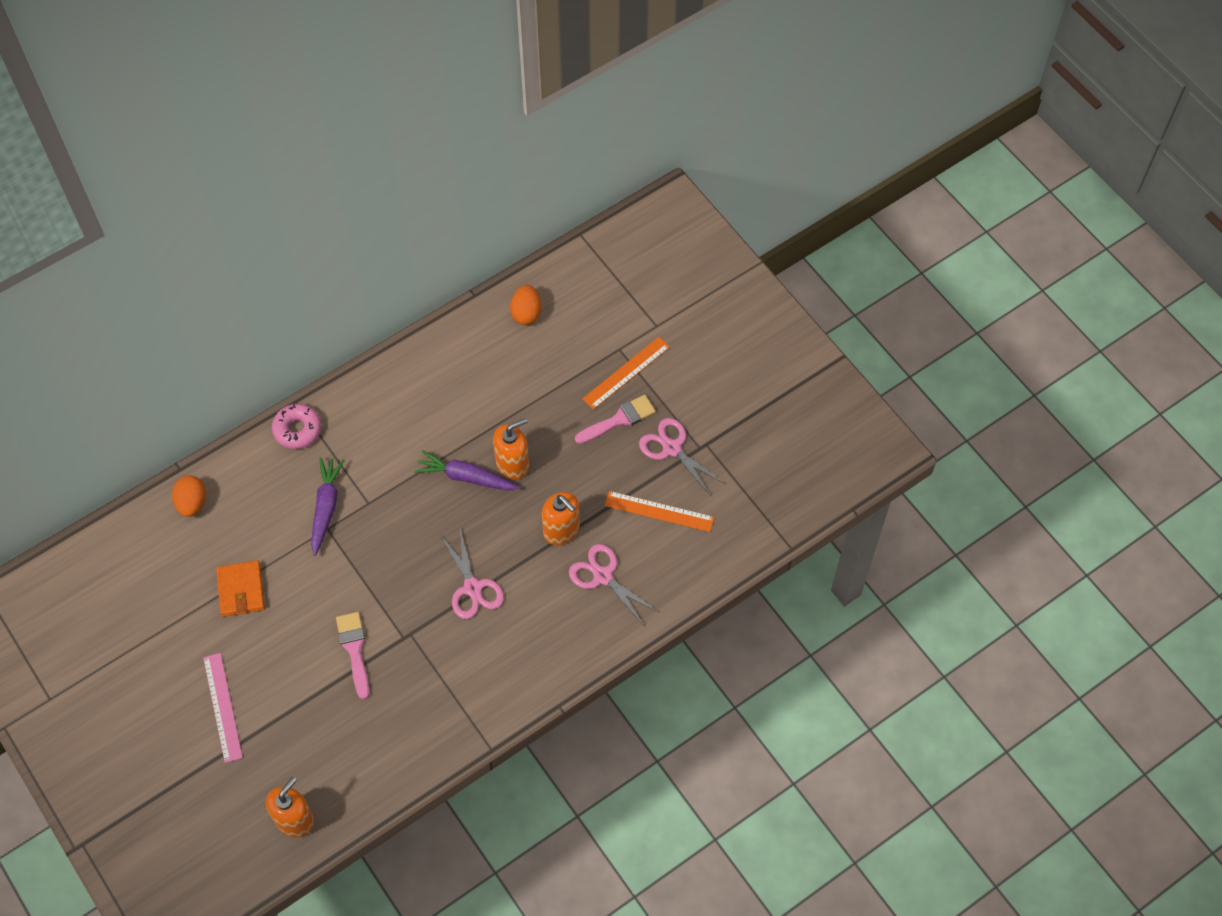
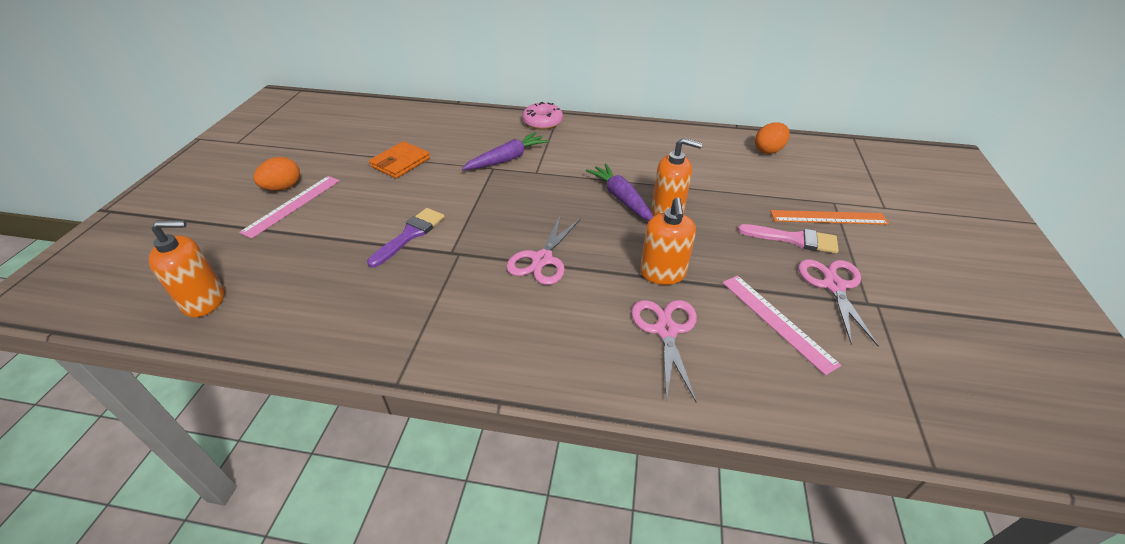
camera: 45 degrees right, 20 degrees down
orange egg [172,475,206,517] -> orange egg moved to [253,157,300,191]
pink brush [336,612,370,700] -> purple brush [367,208,445,268]
orange ruler [605,491,714,532] -> pink ruler [722,275,842,375]

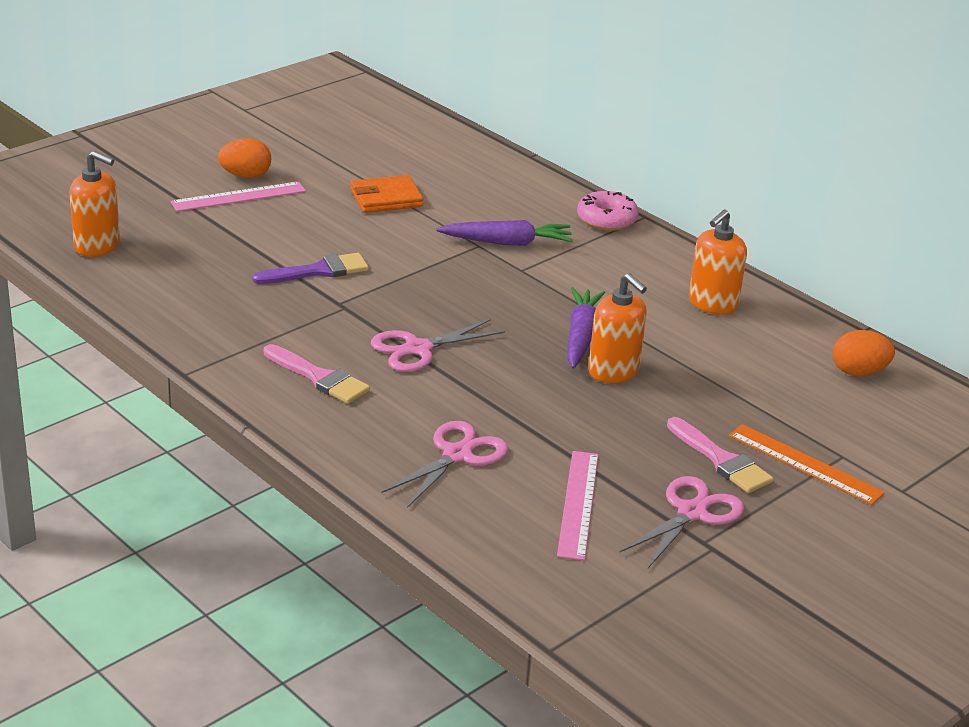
camera: 35 degrees right, 10 degrees down
orange soap dispenser [640,197,696,285] -> orange soap dispenser moved to [689,209,747,315]
none -> pink brush [264,344,370,404]

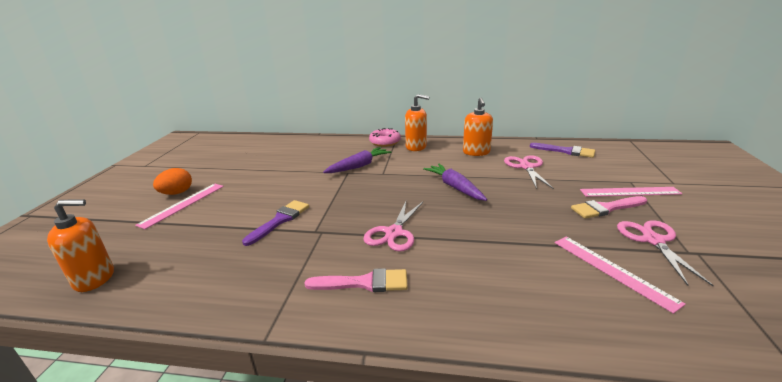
camera: 35 degrees left, 5 degrees down
orange wallet [351,175,423,213] -> none
pink scissors [381,421,508,508] -> pink scissors moved to [504,155,554,189]
orange soap dispenser [588,273,647,383] -> orange soap dispenser moved to [405,94,429,151]
pink brush [667,417,773,493] -> pink brush turned 150 degrees clockwise [571,196,647,219]
orange ruler [729,424,885,505] -> pink ruler [580,187,682,197]
orange egg [833,330,895,376] -> purple brush [530,143,595,158]

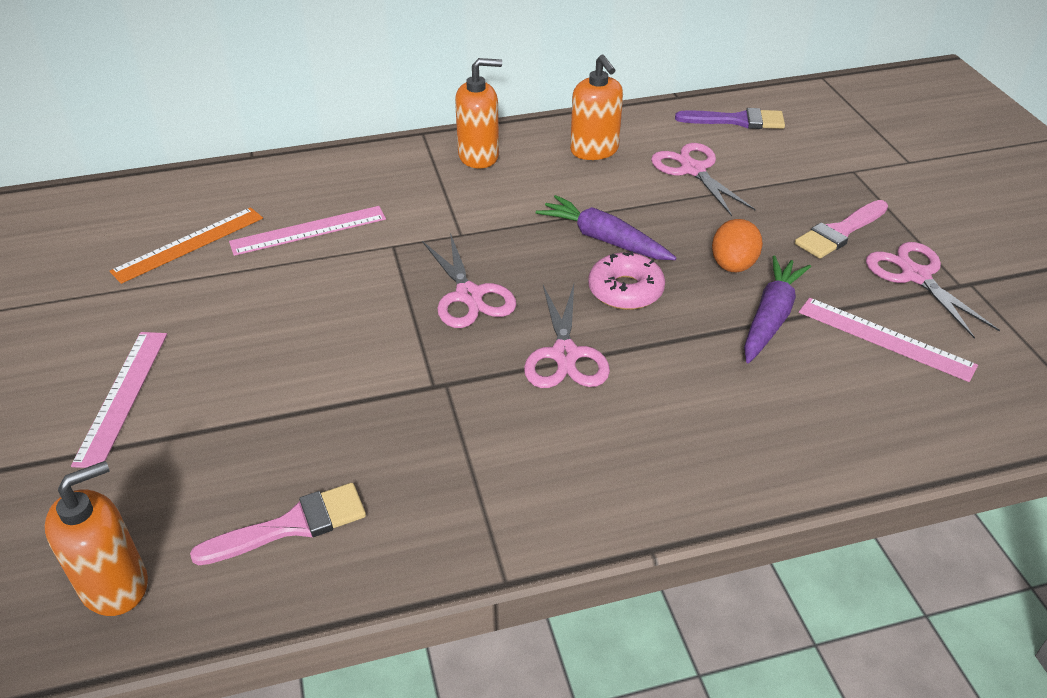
camera: 25 degrees left, 15 degrees up
orange egg [153,168,192,195] -> orange egg moved to [712,219,763,272]
purple brush [242,200,309,246] -> none
pink brush [304,268,408,292] -> pink brush moved to [190,483,366,565]
purple carrot [323,147,392,173] -> purple carrot moved to [744,255,811,363]
pink donut [369,128,401,147] -> pink donut moved to [588,251,665,310]
pink ruler [580,187,682,197] -> pink ruler moved to [229,206,386,256]
none -> orange ruler [110,207,263,284]
none -> pink scissors [422,233,516,328]

